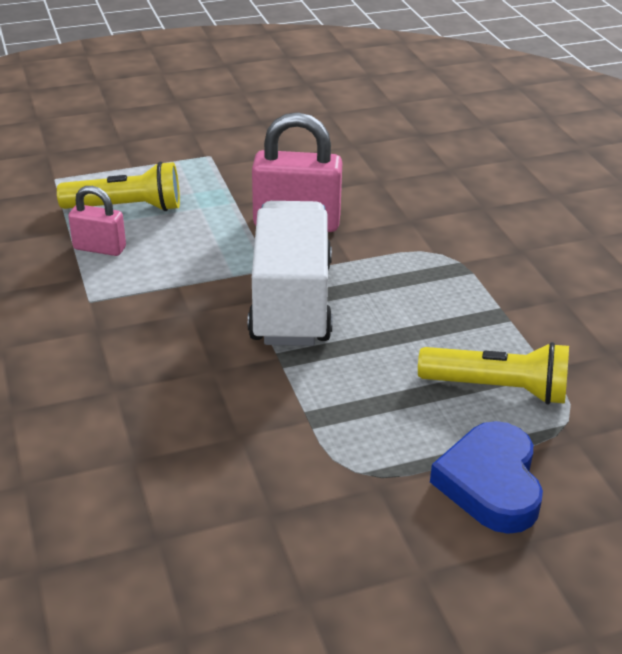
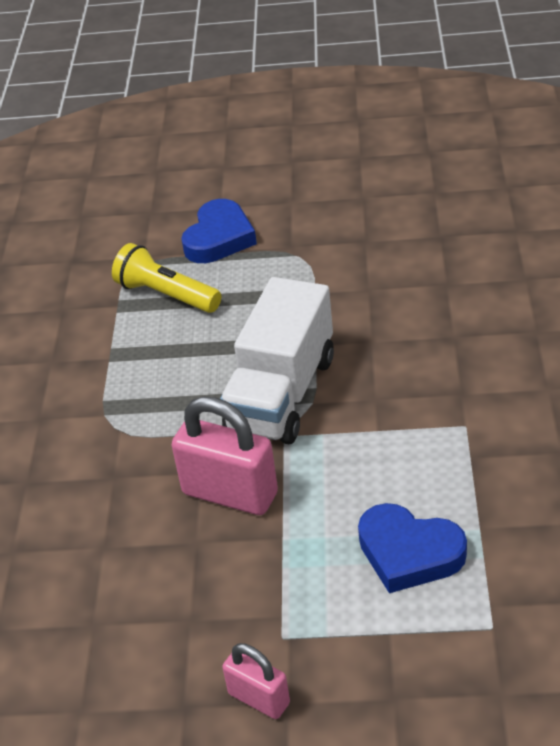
camera: 155 degrees left, 5 degrees up
yellow flashlight [57,162,180,211] -> blue heart [358,503,467,593]
pink padlock [68,186,126,256] -> pink padlock moved to [222,643,290,719]

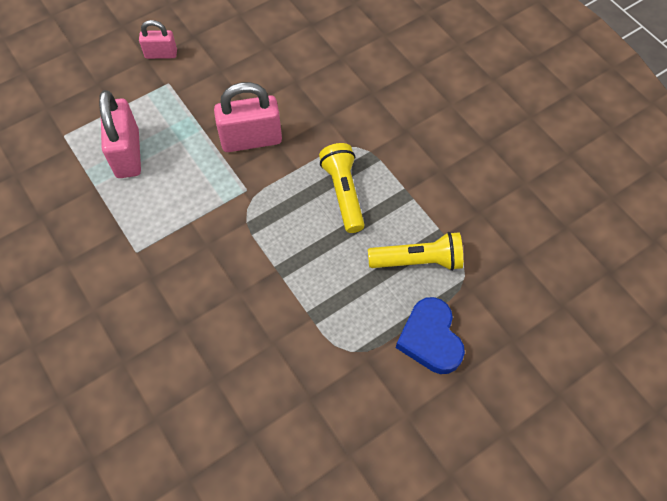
camera: 140 degrees right, 20 degrees up
white truck [220,277,334,444] -> none
blue heart [358,503,467,593] -> pink padlock [99,90,141,178]
none -> yellow flashlight [319,143,365,233]

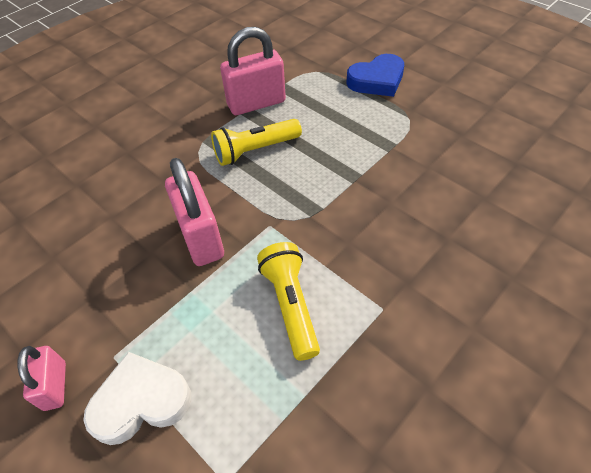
camera: 100 degrees left, 10 degrees down
pink padlock [99,90,141,178] -> pink padlock moved to [220,27,286,115]
yellow flashlight [368,232,463,271] -> yellow flashlight moved to [257,242,320,361]
none -> white heart [83,352,191,445]

